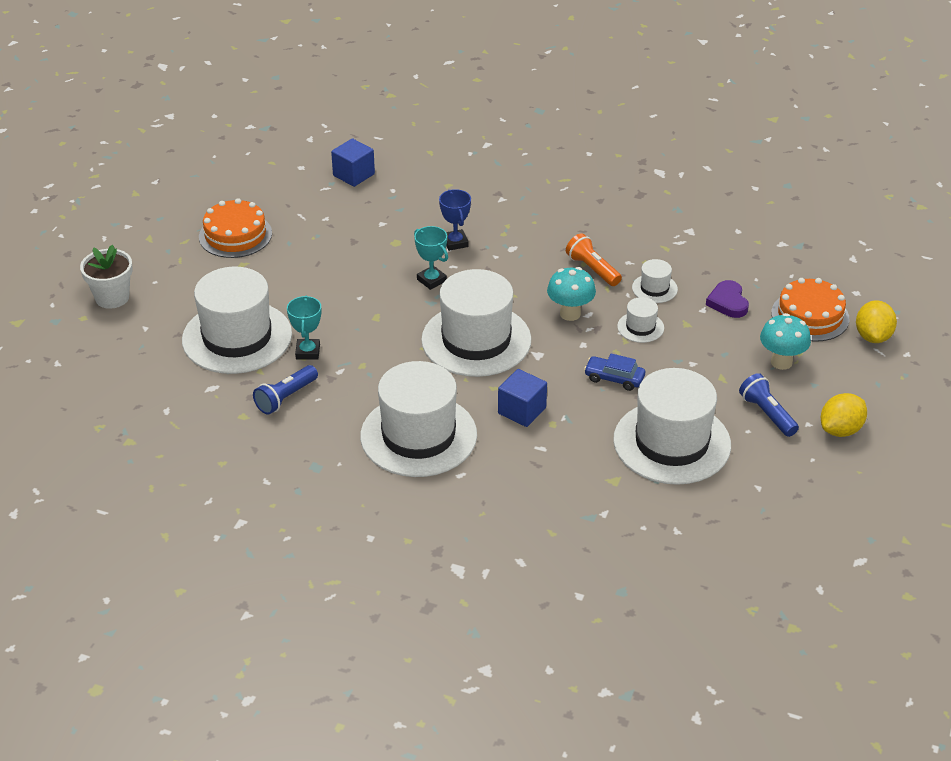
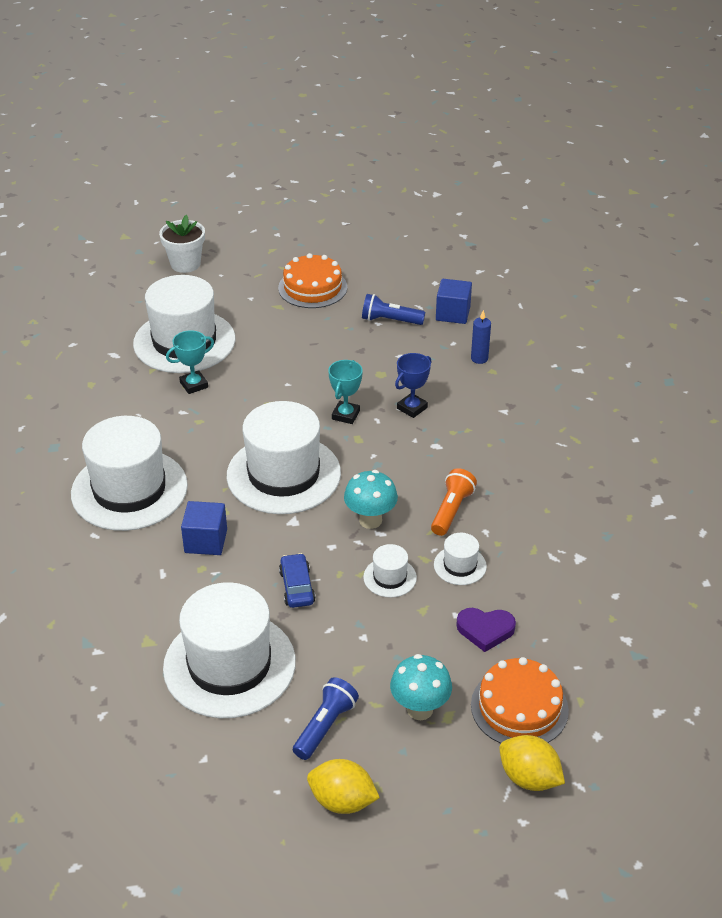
camera: 60 degrees right, 0 degrees up
blue flashlight [253,365,318,415] -> blue flashlight moved to [362,294,425,325]
purple heart [706,280,749,318] -> purple heart turned 135 degrees counterclockwise [456,608,516,652]
yellow lemon [856,300,897,343] -> yellow lemon turned 60 degrees clockwise [499,735,565,791]
none -> blue candle [471,310,491,364]

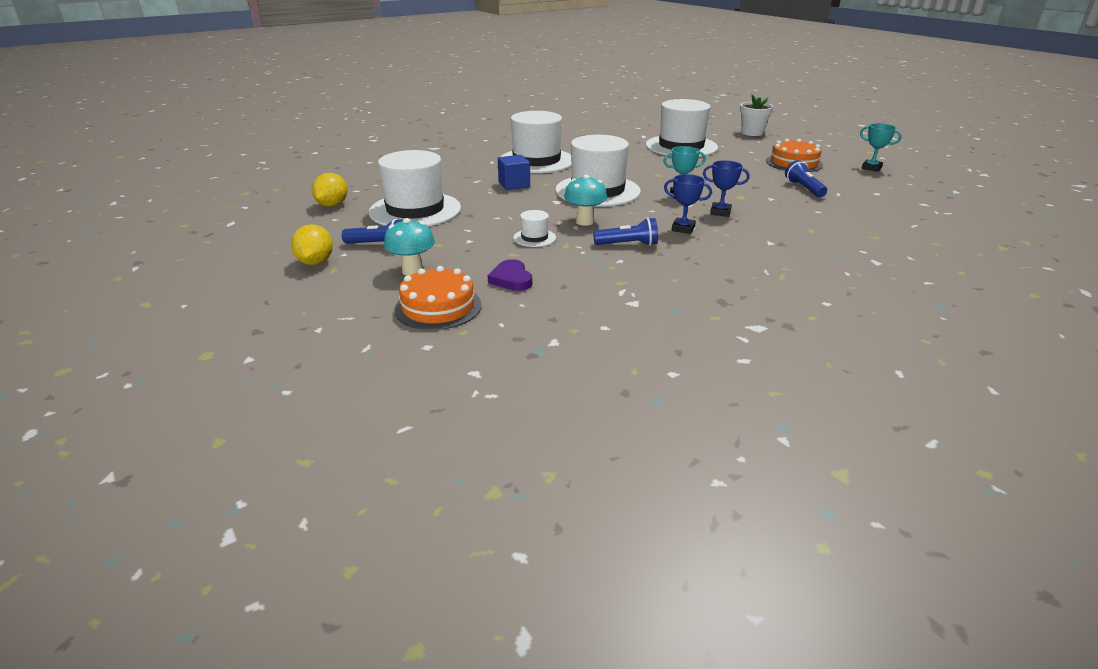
camera: 65 degrees right, 10 degrees down
turquoise trophy [166,330,214,394] -> turquoise trophy moved to [860,123,902,172]
blue car [279,553,316,608] -> none
orange flashlight [431,468,477,536] -> blue flashlight [593,218,658,246]
white hat [434,533,487,585] -> none
blue cube [436,279,472,324] -> none
blue candle [471,310,491,364] -> none
yellow lemon [499,735,565,791] -> yellow lemon moved to [312,173,347,207]
none -> blue trophy [664,174,712,234]

